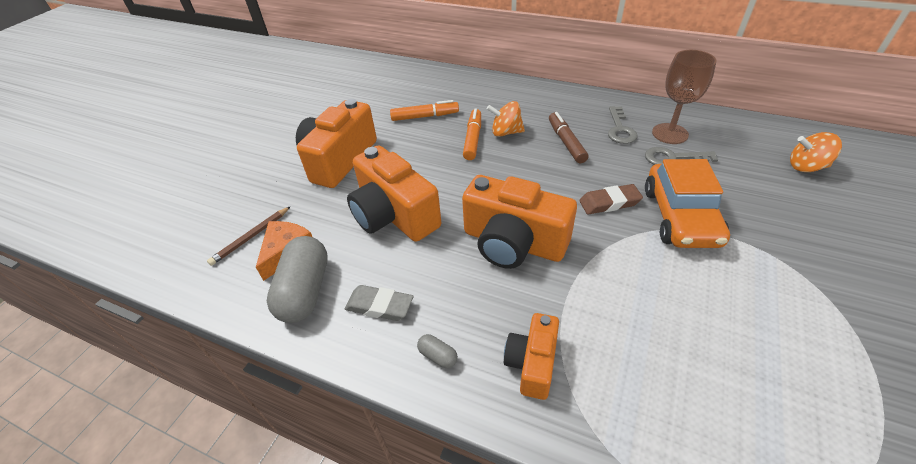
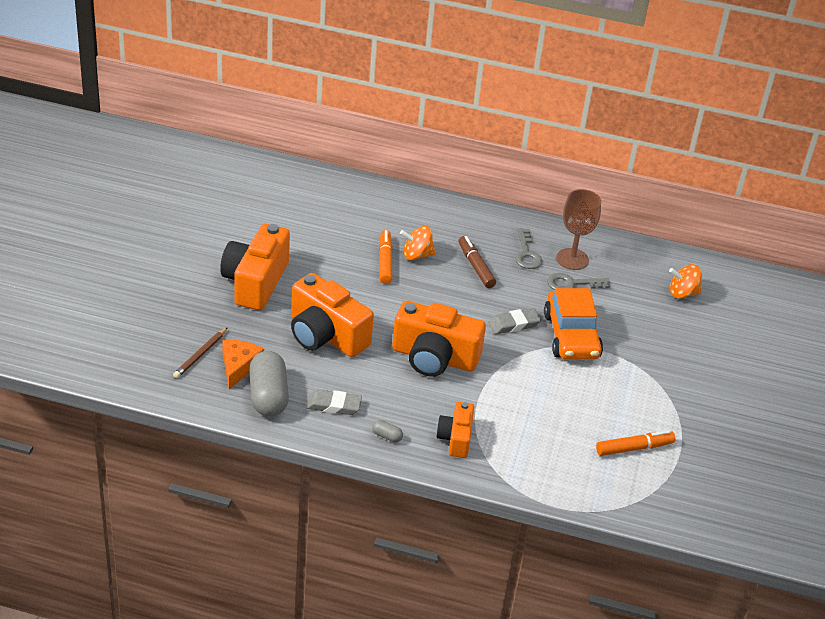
camera: 15 degrees left, 5 degrees down
orange marker [390,100,459,121] -> orange marker moved to [596,430,676,456]
brown eraser [579,184,643,214] -> grey eraser [488,308,541,334]

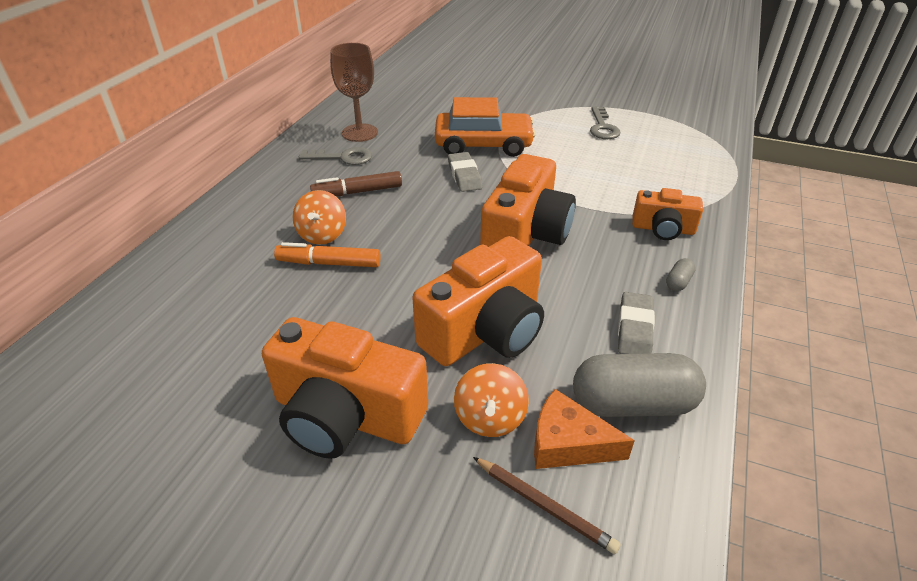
camera: 80 degrees left, 0 degrees up
grey key [547,273,610,290] -> grey key moved to [590,107,620,139]
orange marker [596,430,676,456] -> none
orange spinning top [669,264,702,299] -> orange spinning top moved to [454,363,529,437]

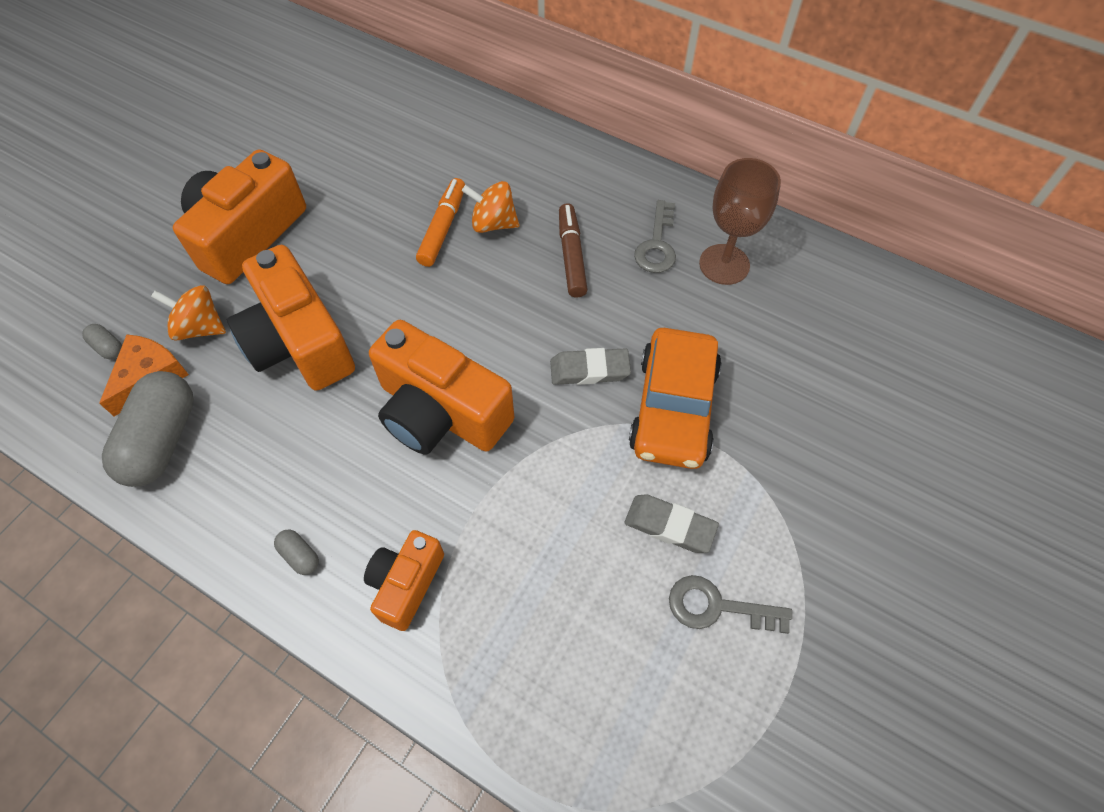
camera: 100 degrees right, 20 degrees up
brown pencil [473,457,620,554] -> grey capsule [82,324,122,359]
grey eraser [618,292,655,354] -> grey eraser moved to [625,494,719,553]

